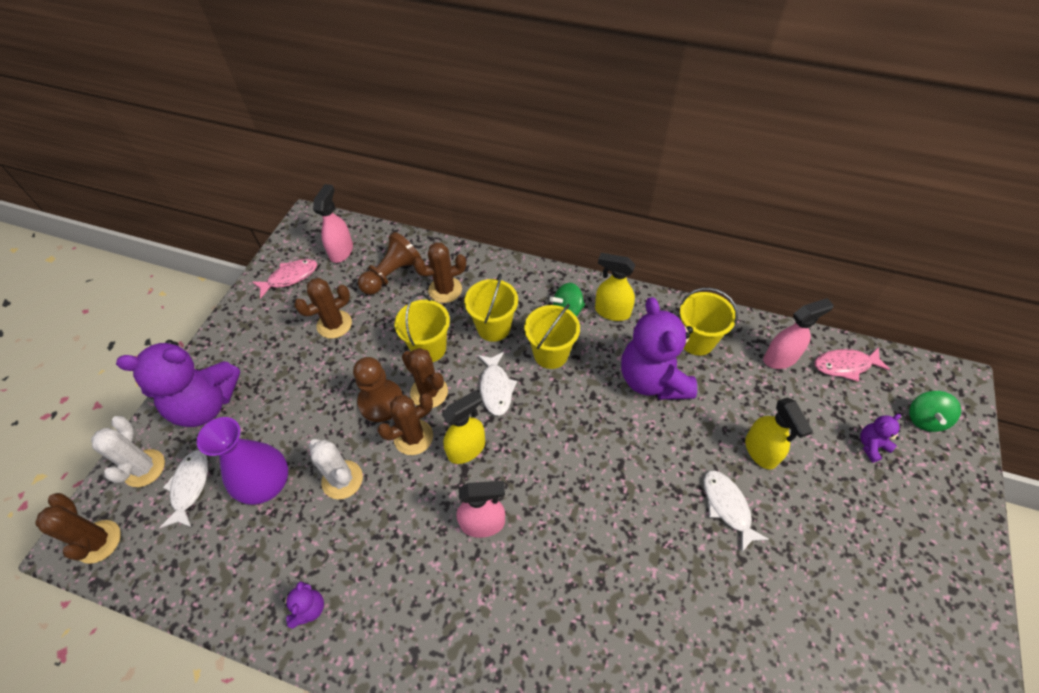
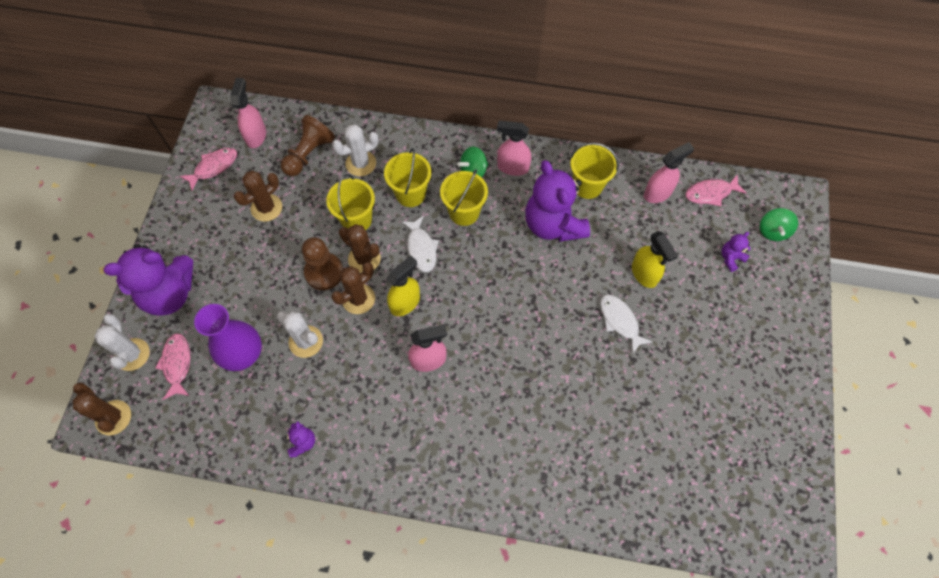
camera: 10 degrees left, 10 degrees up
white fish [160,450,208,528] -> pink fish [155,333,191,400]
brown cactus [413,242,466,303] -> white cactus [332,124,379,176]
yellow spray bottle [595,253,635,321] -> pink spray bottle [497,121,531,176]

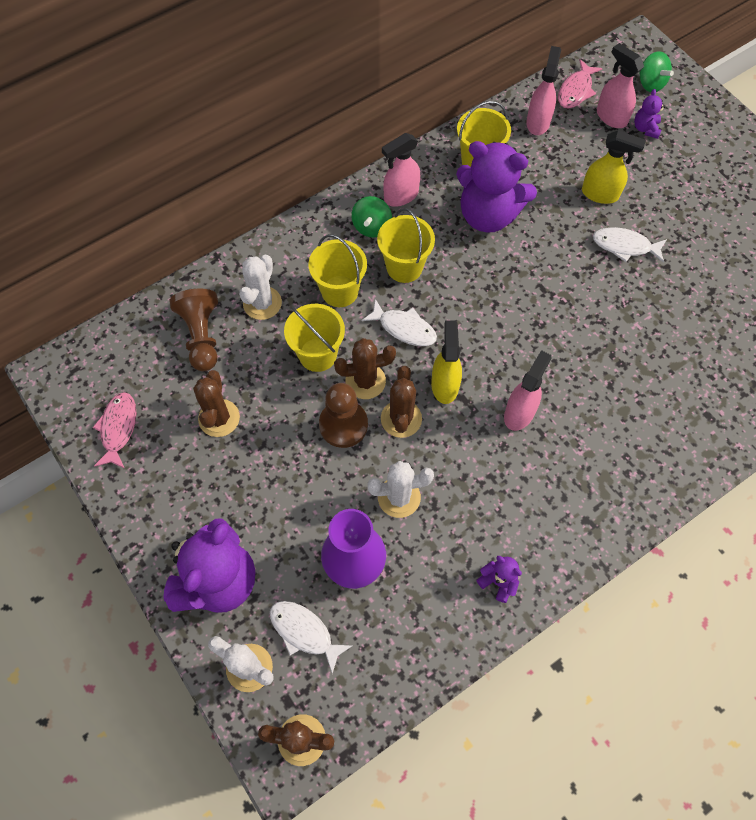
camera: 45 degrees left, 0 degrees up
pink fish [155,333,191,400] -> white fish [270,601,353,674]
pink spray bottle [230,78,266,148] -> pink spray bottle moved to [597,43,644,128]

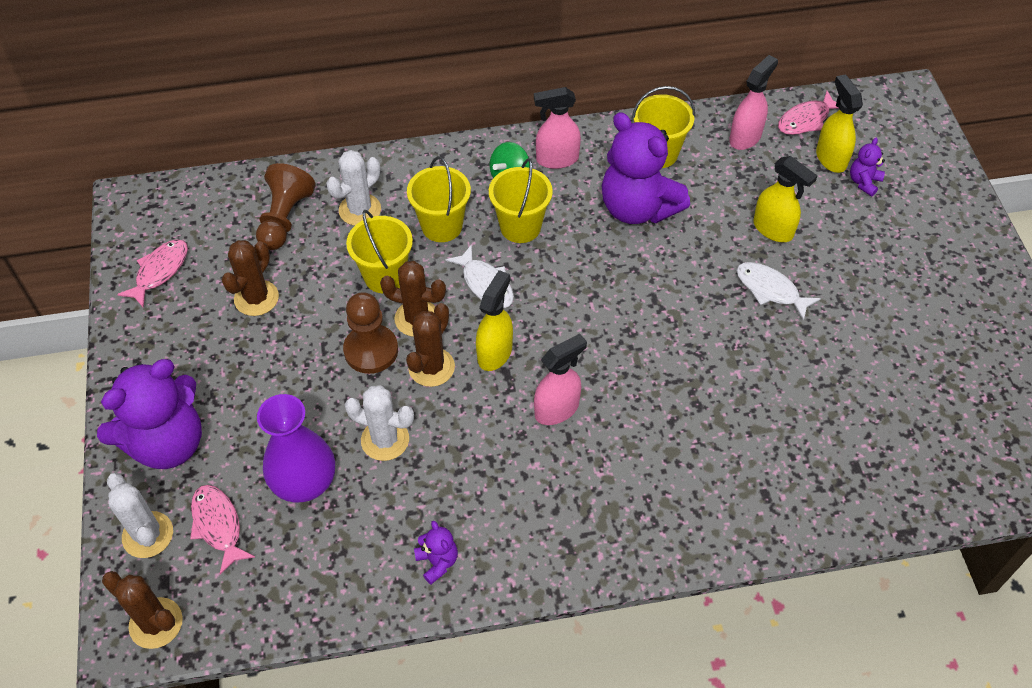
camera: 25 degrees right, 10 degrees down
white fish [270,601,353,674] -> pink fish [190,485,255,574]
pink spray bottle [597,43,644,128] -> yellow spray bottle [816,74,863,173]
green spinning top [639,51,674,92] -> none

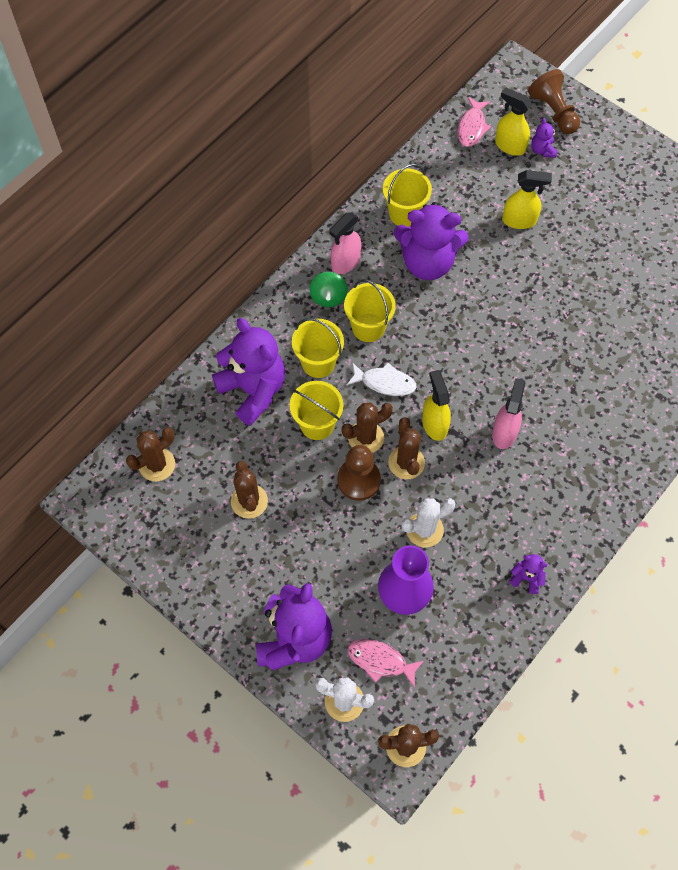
camera: 40 degrees left, 10 degrees up
pink fish [117,239,188,308] -> none
brown pawn [256,163,316,250] -> brown pawn moved to [528,69,580,134]
white cactus [326,150,381,226] -> purple teddy bear [212,318,285,426]
pink spray bottle [729,55,778,150] -> none
white fish [736,262,821,321] -> none
none -> brown cactus [126,427,175,481]

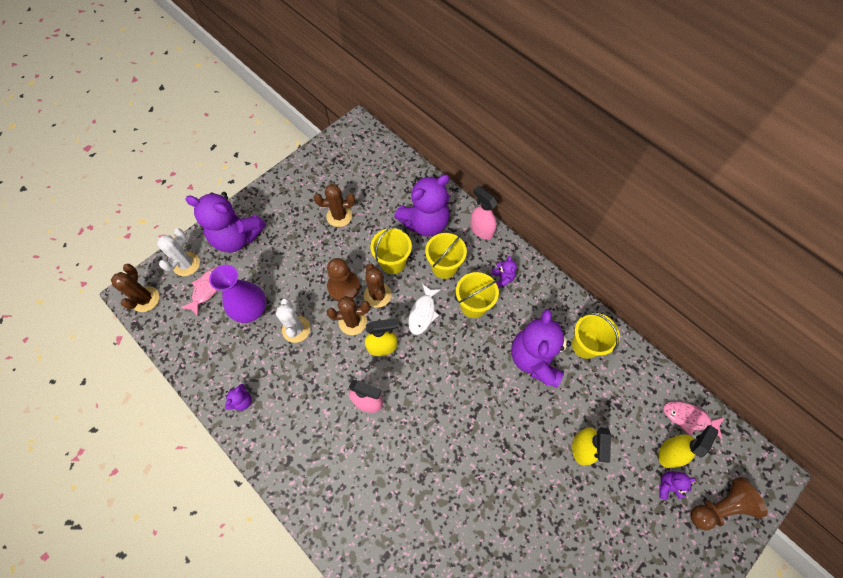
camera: 95 degrees right, 0 degrees up
brown cactus [126,427,175,481] -> none
green spinning top [309,272,348,307] -> purple teddy bear [492,256,517,288]
pink spray bottle [330,212,361,274] -> pink spray bottle moved to [470,186,498,240]

